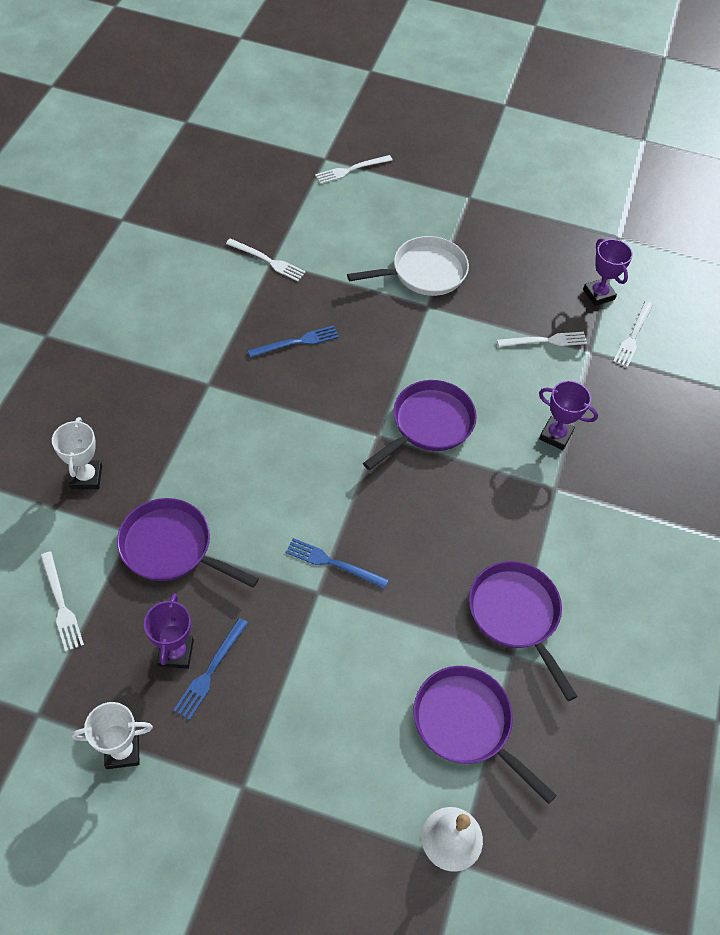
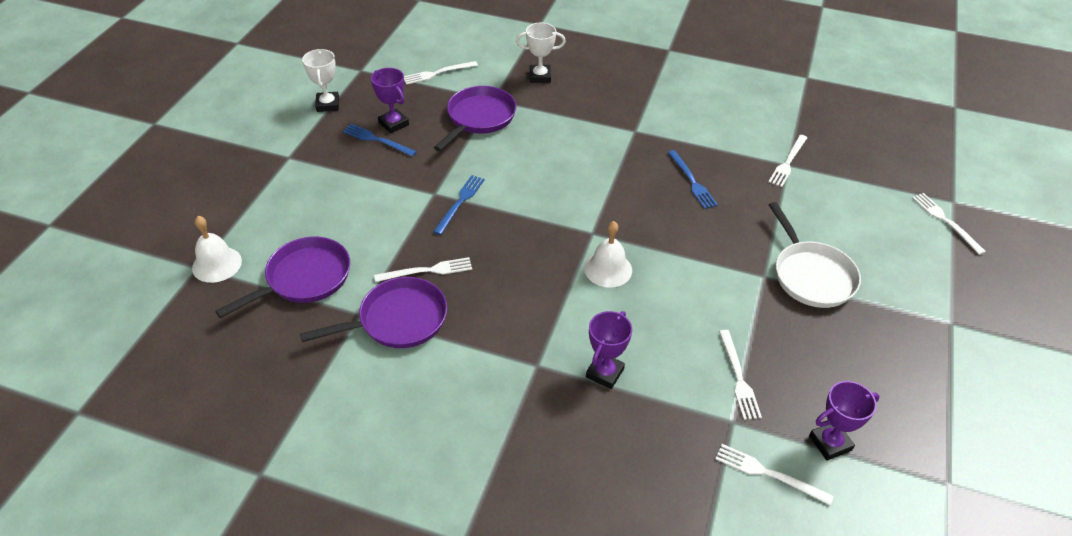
camera: 95 degrees right, 10 degrees down
purple trophy [144,594,194,669] -> purple trophy turned 45 degrees clockwise [371,68,409,133]
purple pan [363,380,477,470] -> white bell [584,221,632,288]
none -> white fork [374,257,472,282]

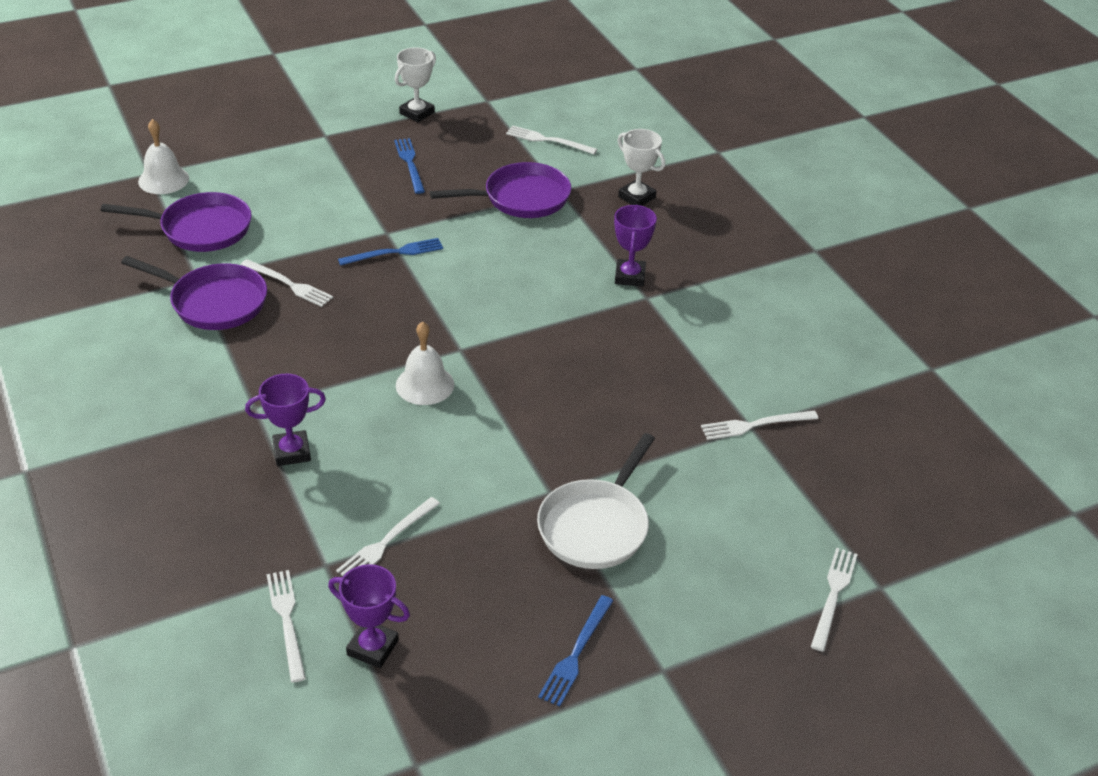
camera: 45 degrees right, 5 degrees down
purple trophy [371,68,409,133] -> purple trophy moved to [614,205,657,287]
blue fork [668,150,718,209] -> blue fork moved to [538,595,613,707]

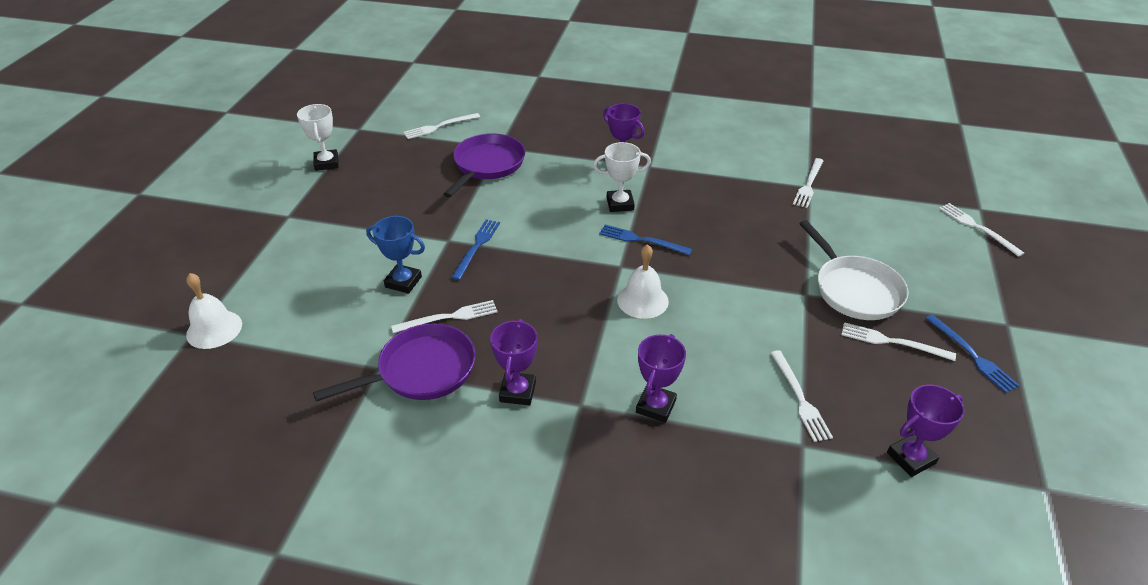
camera: 50 degrees left, 0 degrees up
purple pan [101,192,252,252] -> none
white fork [267,570,306,683] -> white fork moved to [841,322,956,361]
blue fork [394,138,425,194] -> blue fork moved to [599,224,692,255]
white trophy [617,129,665,206] -> white trophy moved to [593,142,651,212]
none -> blue trophy [366,216,425,294]
none -> purple trophy [490,319,537,405]

